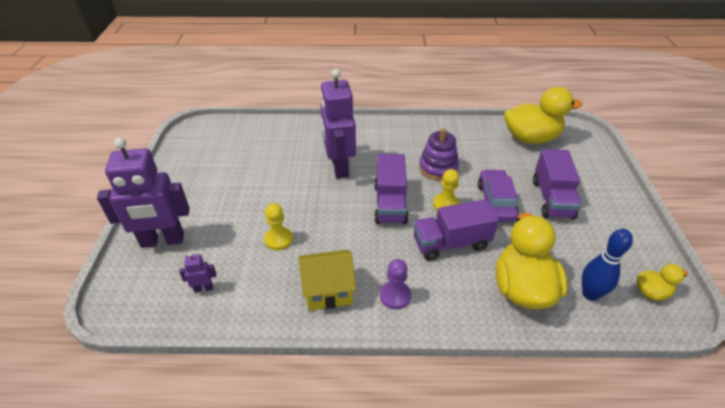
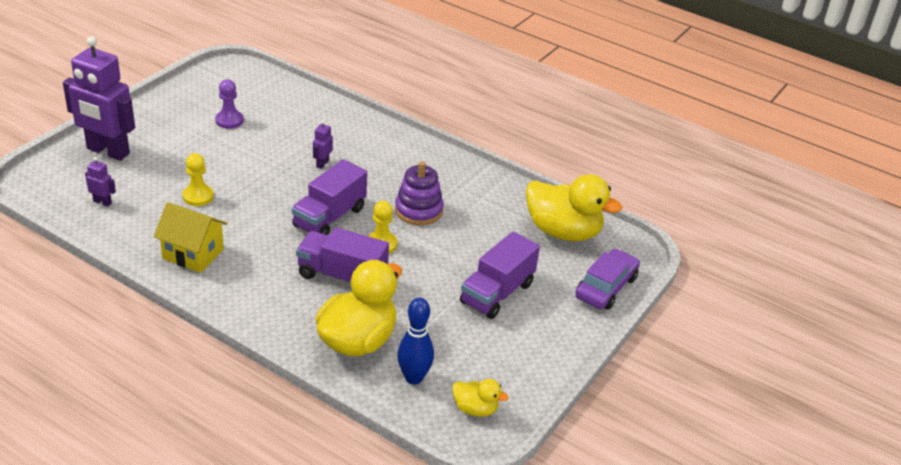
camera: 30 degrees right, 5 degrees down
purple robot [320,69,356,179] -> purple robot [313,120,333,169], size x0.40
purple pawn [380,259,411,309] -> purple pawn moved to [215,80,244,129]
purple car [478,169,519,222] -> purple car moved to [575,249,640,310]

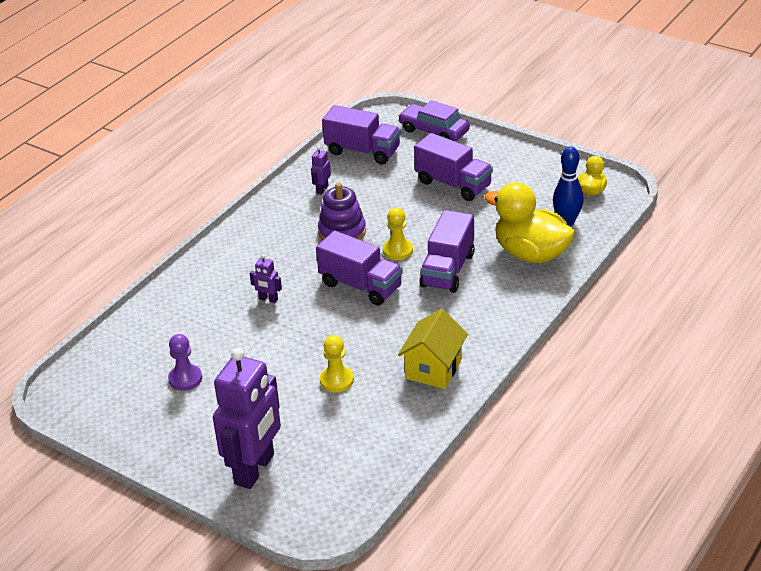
camera: 85 degrees left, 0 degrees up
purple robot [85,157,116,207] -> purple robot moved to [311,146,331,195]
yellow duck [526,174,622,241] -> purple truck [322,105,401,165]

